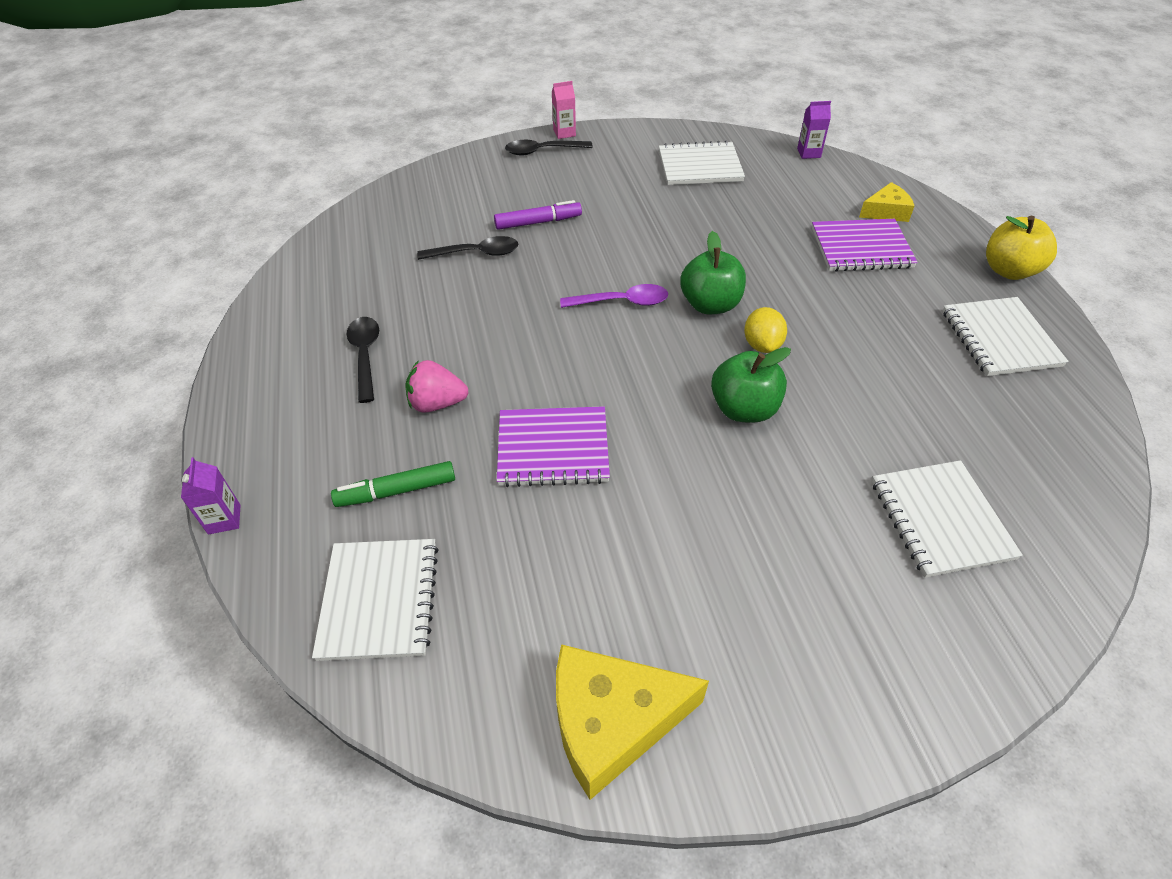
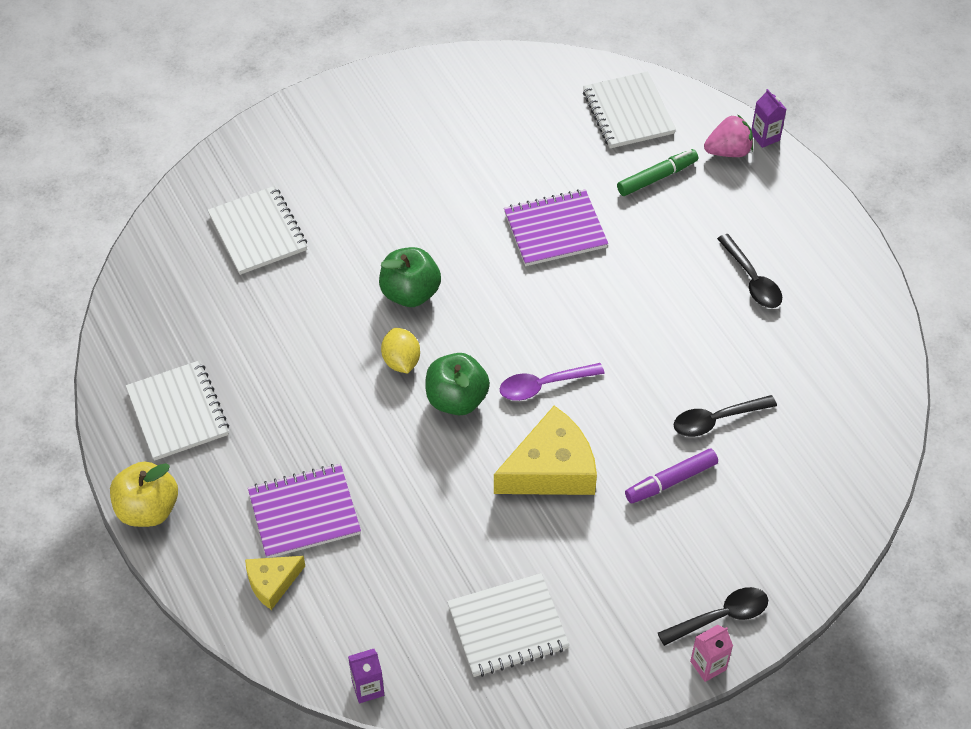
camera: 165 degrees right, 5 degrees up
pink strawberry [405,360,469,413] -> pink strawberry moved to [704,114,753,157]
yellow cheese [556,644,709,800] -> yellow cheese moved to [494,406,597,495]

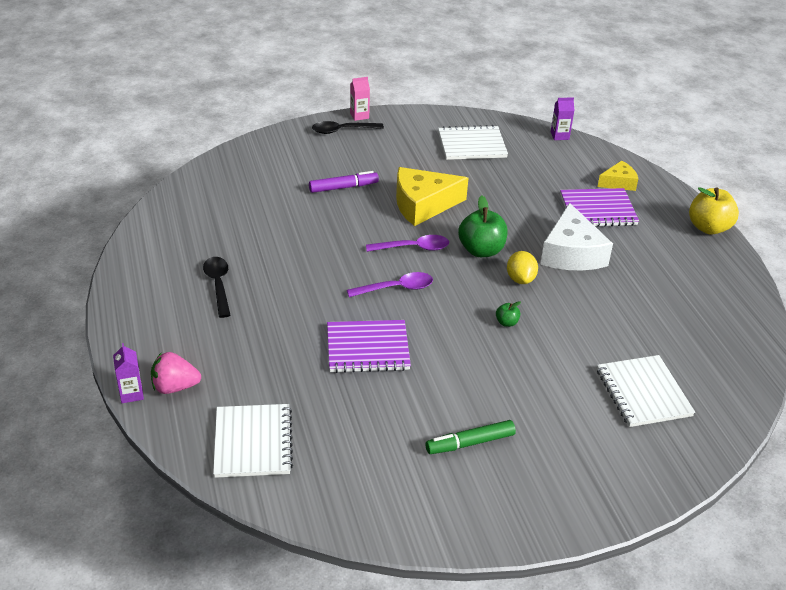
camera: 170 degrees left, 15 degrees down
white notebook [126,360,229,461] -> none
green apple [379,247,441,307] -> green apple [496,301,521,327], size x0.46
green marker [617,149,698,196] -> green marker moved to [426,420,516,454]
black spoon [674,395,777,437] -> none
none -> purple spoon [347,272,433,297]
none -> white cheese [540,203,613,271]

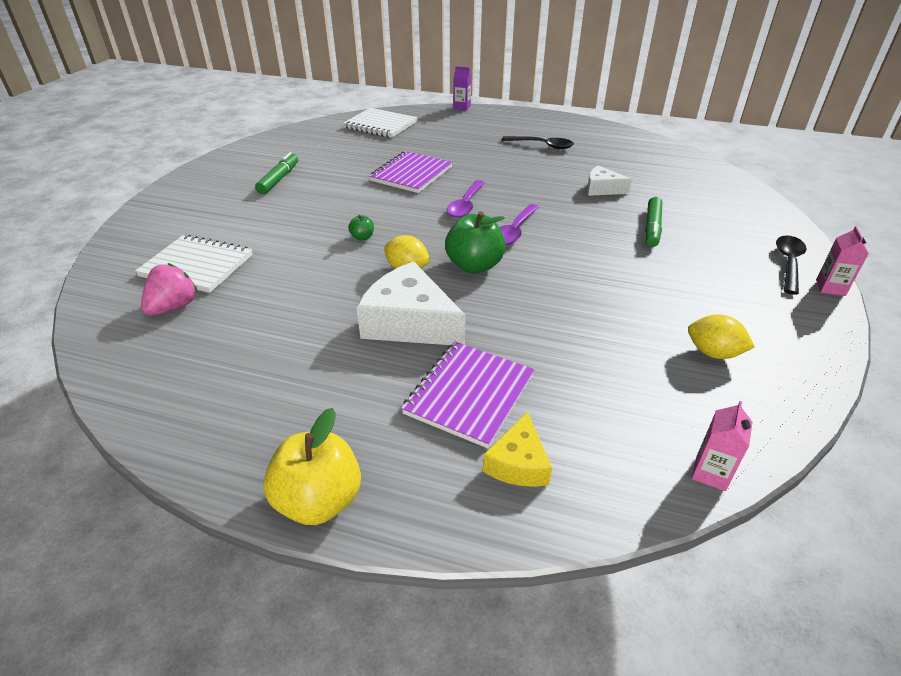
camera: 125 degrees right, 0 degrees up
pink strawberry [151,352,201,394] -> pink strawberry moved to [141,263,198,315]
purple marker [309,171,379,193] -> green marker [645,197,662,247]
yellow cheese [396,167,468,226] -> none
white notebook [438,125,508,160] -> yellow lemon [688,314,755,359]
purple carton [551,97,575,140] -> pink carton [692,401,753,491]
none -> white cheese [587,165,632,196]

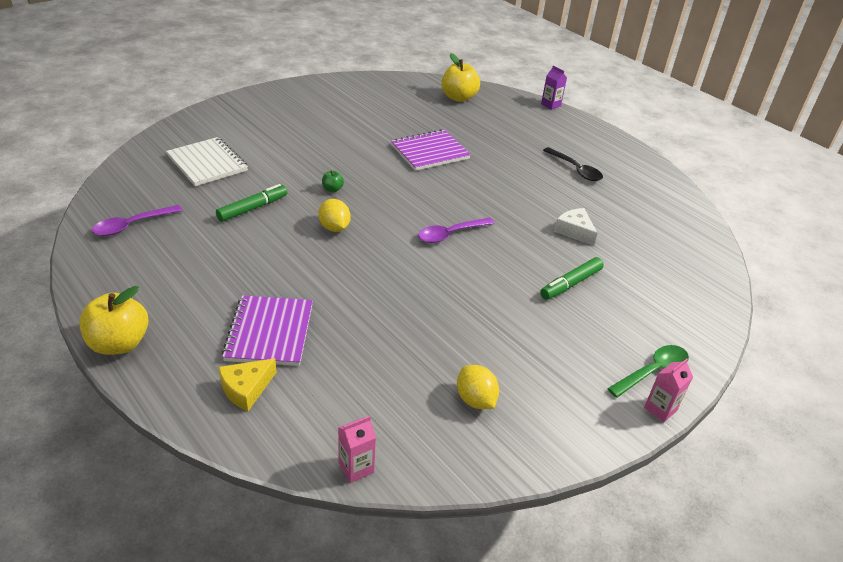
camera: 30 degrees right, 0 degrees up
pink strawberry [141,263,198,315] -> none
green marker [255,152,298,194] -> green marker moved to [216,184,287,222]
white notebook [343,108,418,138] -> yellow apple [442,53,480,102]
white cheese [356,261,465,345] -> none
purple notebook [401,342,535,448] -> purple notebook turned 60 degrees counterclockwise [221,295,313,366]
green apple [445,212,506,273] -> none
purple spoon [447,180,485,218] -> purple spoon moved to [92,205,183,236]
black spoon [776,235,807,295] -> green spoon [607,345,689,398]

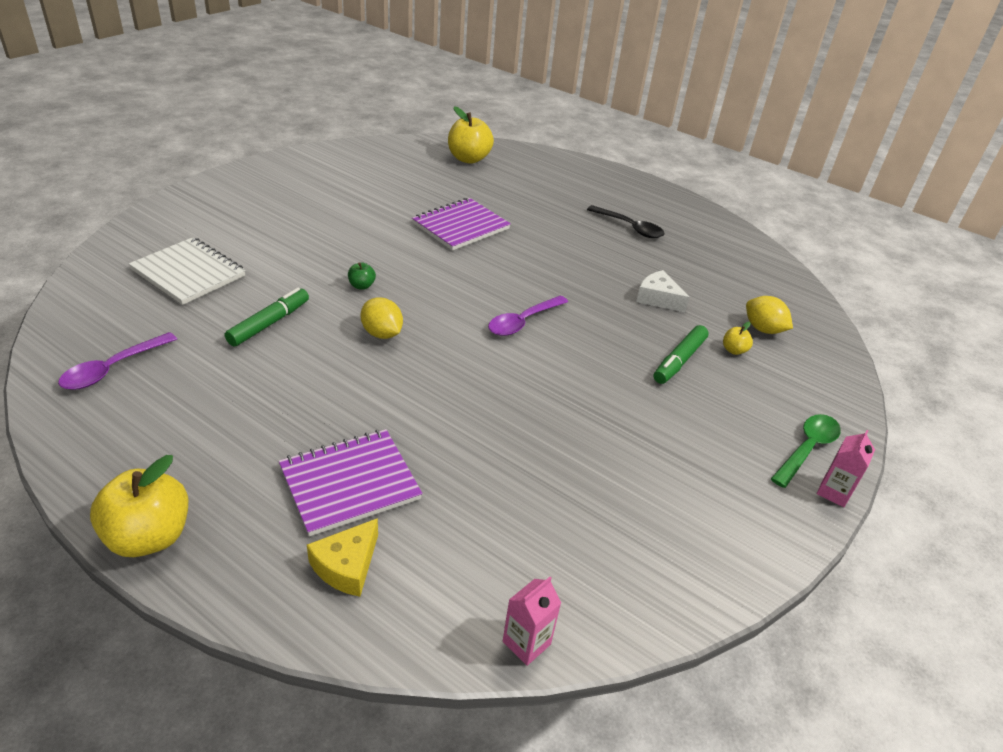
camera: 15 degrees left, 0 degrees up
purple notebook [221,295,313,366] -> purple notebook turned 75 degrees clockwise [279,429,422,536]
yellow lemon [457,365,499,409] -> yellow lemon moved to [746,296,793,334]
purple carton [541,65,567,110] -> none
none -> yellow apple [723,322,753,355]

